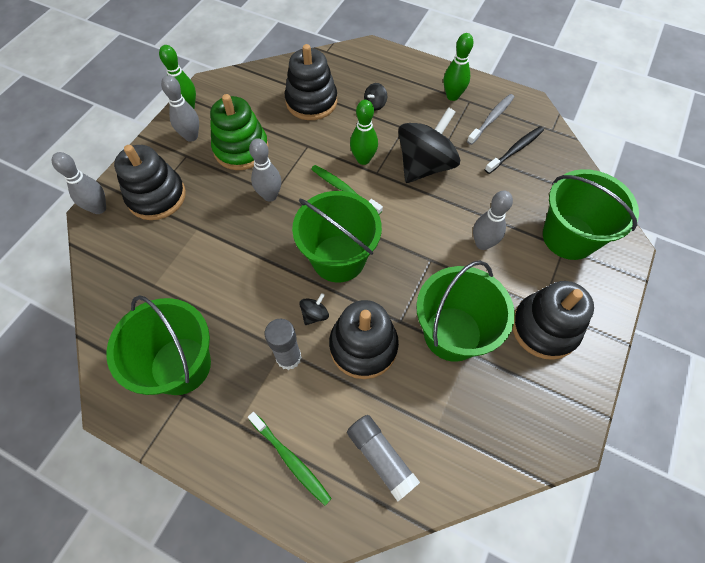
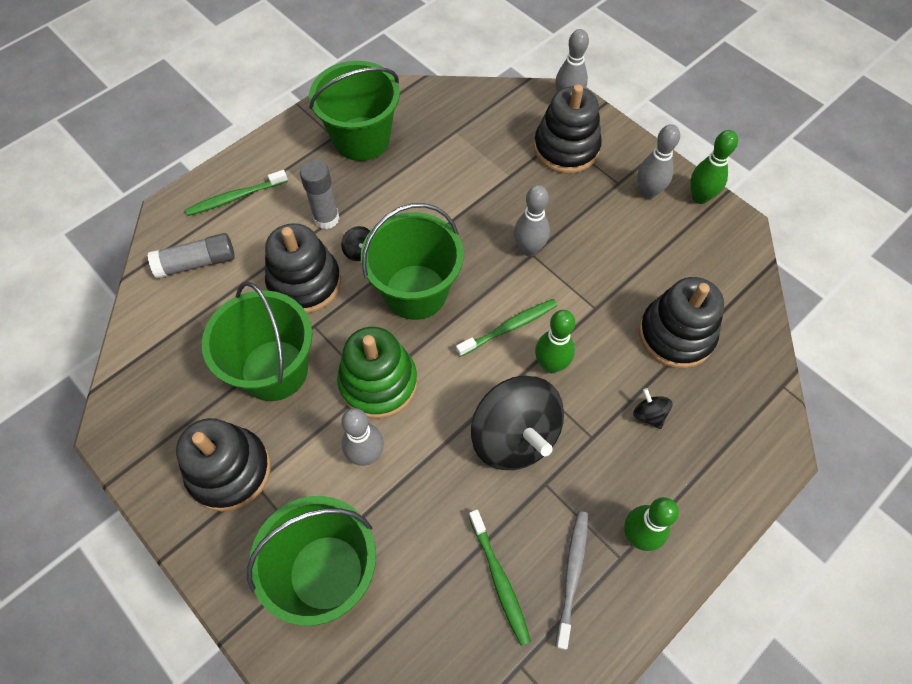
camera: 110 degrees right, 0 degrees up
green stacking toy [210,94,269,170] -> green stacking toy moved to [337,327,418,419]
grey toothbrush [467,94,514,145] -> grey toothbrush turned 135 degrees counterclockwise [555,511,588,650]
black toothbrush [485,126,544,174] -> green toothbrush [469,510,531,646]

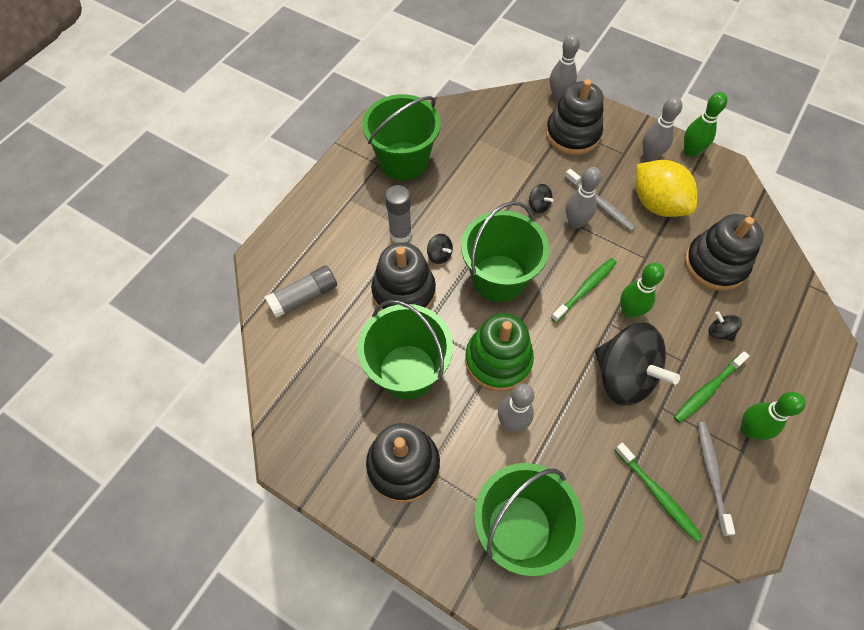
camera: 15 degrees left, 0 degrees up
green toothbrush [185,170,288,216] -> green toothbrush moved to [674,351,750,423]
none -> black spinning top [529,184,553,213]
none -> grey toothbrush [565,169,636,231]
none -> yellow lemon [636,160,697,217]

